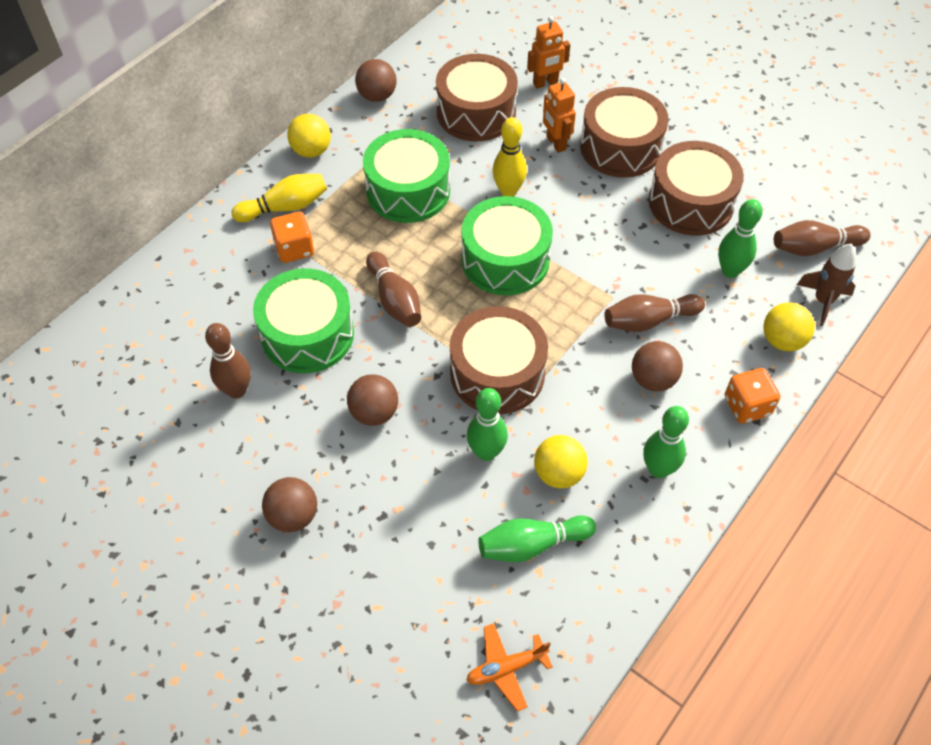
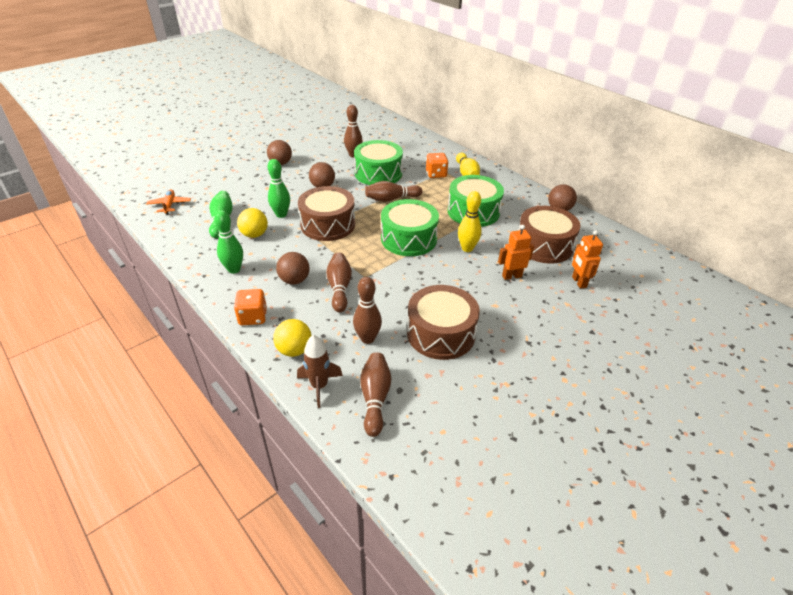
camera: 100 degrees right, 15 degrees down
yellow ball [287,114,331,158] -> none
brown drum [580,87,669,178] -> none
green bowling pin [718,199,763,278] -> brown bowling pin [353,277,382,344]

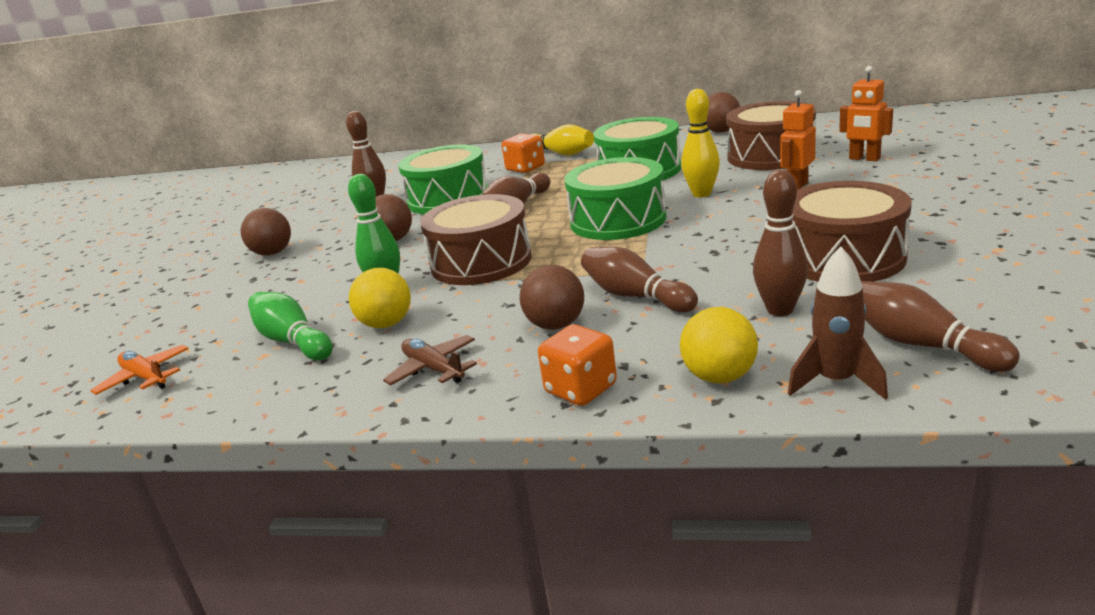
camera: 35 degrees left, 15 degrees down
green bowling pin [214,210,243,274] -> brown plane [383,335,477,386]

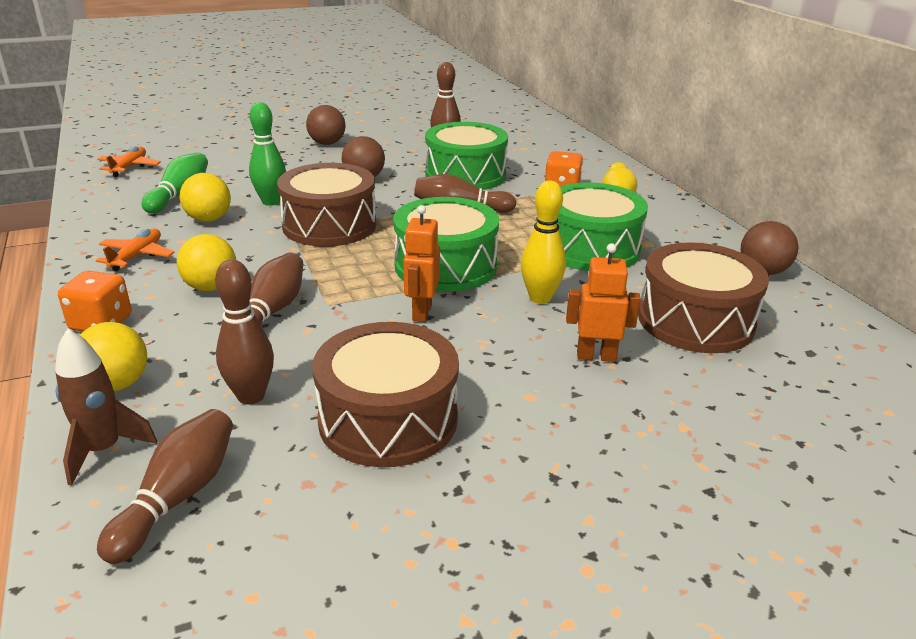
camera: 55 degrees right, 5 degrees up
brown plane [383,335,477,386] -> orange plane [96,229,175,271]
brown ball [520,265,584,330] -> yellow ball [177,234,236,291]
orange robot [839,66,893,161] -> orange robot moved to [403,205,440,322]

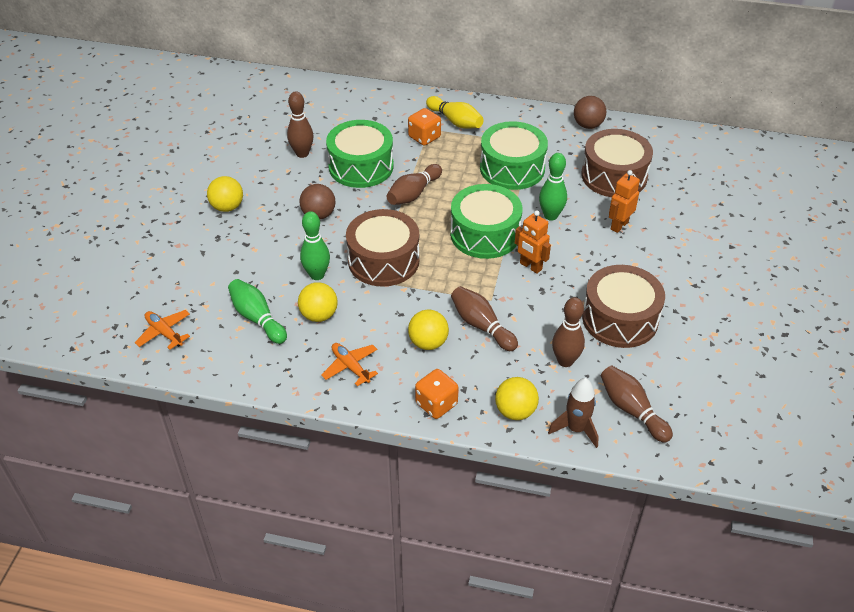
camera: 55 degrees left, 15 degrees up
brown ball [306,105,345,145] -> yellow ball [207,176,243,212]
yellow bowling pin [521,181,566,304] -> green bowling pin [539,153,567,221]

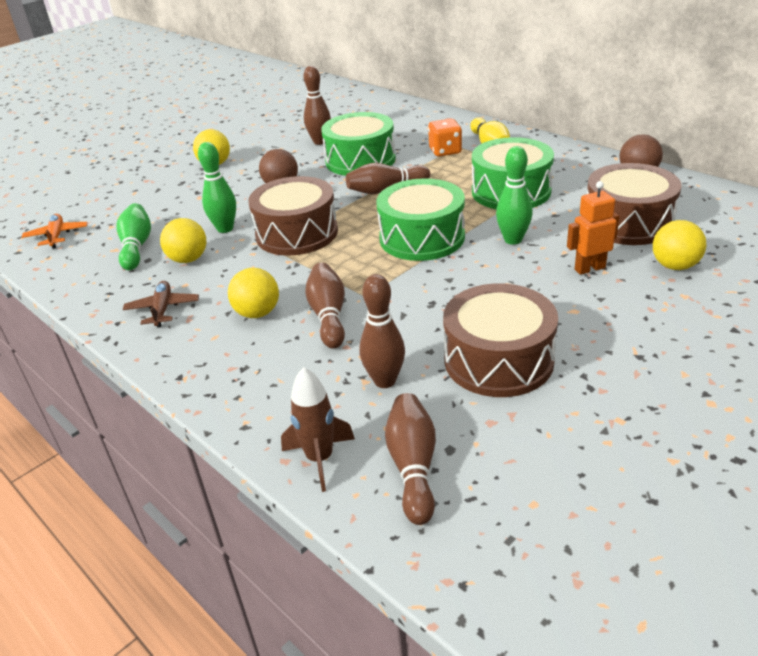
camera: 35 degrees right, 10 degrees down
orange plane [321,343,378,386] -> brown plane [123,281,199,328]
orange dice [415,369,458,419] -> none
yellow ball [495,377,539,420] -> yellow ball moved to [653,220,706,270]
orange robot [515,211,551,273] -> none

